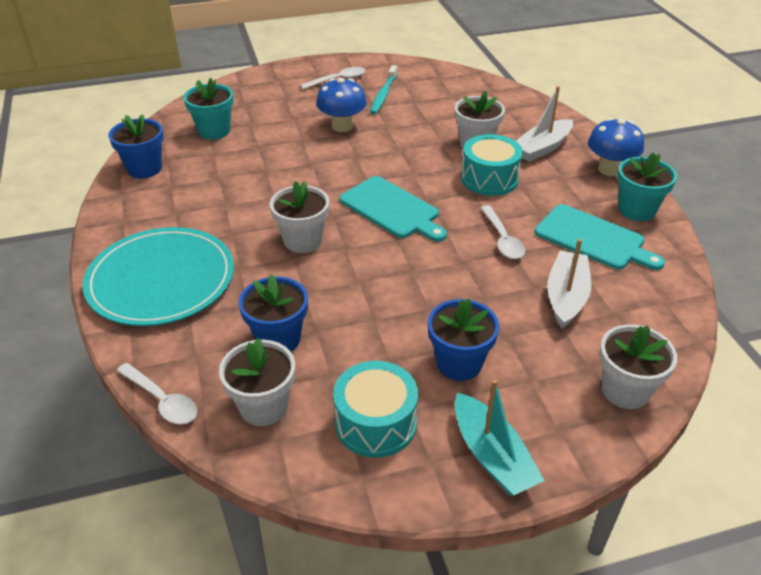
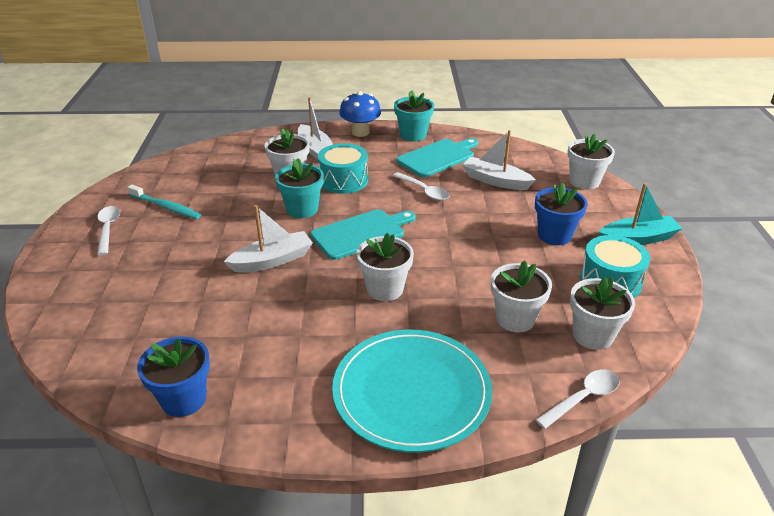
camera: 75 degrees left, 5 degrees down
turquoise flower pot [183,78,233,140] -> turquoise flower pot moved to [275,158,324,218]
blue flower pot [239,274,308,352] -> white flower pot [491,260,552,332]
blue mushroom [316,77,367,132] -> none
white spoon [481,205,525,259] -> white spoon turned 45 degrees clockwise [393,172,450,201]
none -> white boat [224,205,313,273]

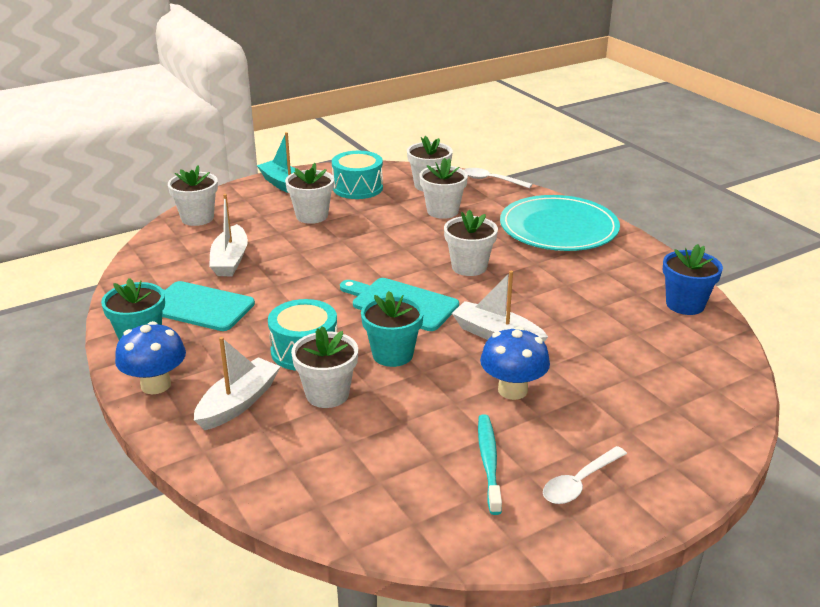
camera: 120 degrees left, 5 degrees down
white spoon [393,172,450,201] -> none
blue flower pot [535,182,588,245] -> white flower pot [285,163,334,224]
none -> blue mushroom [480,327,550,400]

